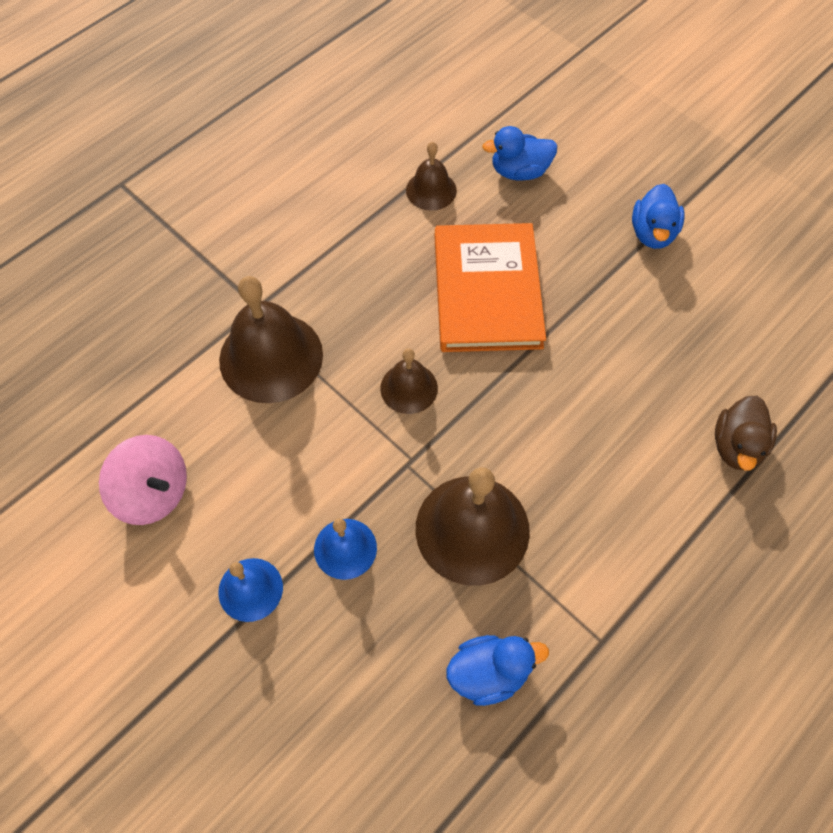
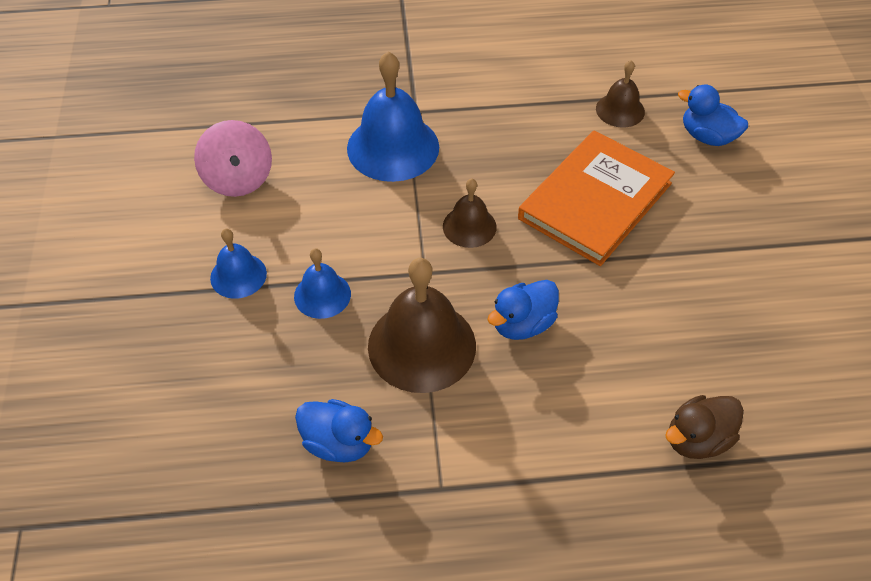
camera: 40 degrees right, 10 degrees down
brown bell [219,276,323,403] -> blue bell [347,51,439,182]
blue duck [632,184,685,249] -> blue duck moved to [487,280,559,340]

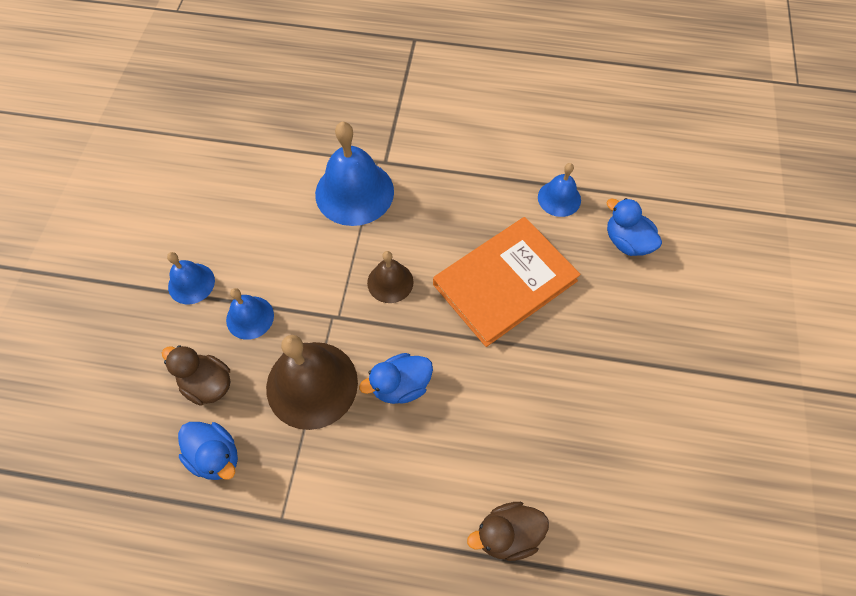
camera: 15 degrees right, 10 degrees up
pink spinning top [194,120,272,197] -> none
brown bell [596,60,645,128] -> blue bell [538,163,581,217]
none -> brown duck [162,345,231,406]

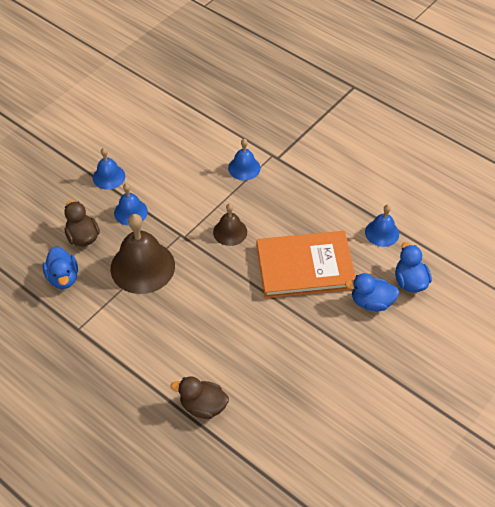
camera: 30 degrees right, 10 degrees down
blue bell [315,122,394,226] -> blue bell [228,139,260,180], size x0.55
blue duck [359,353,433,404] -> blue duck moved to [345,273,399,311]

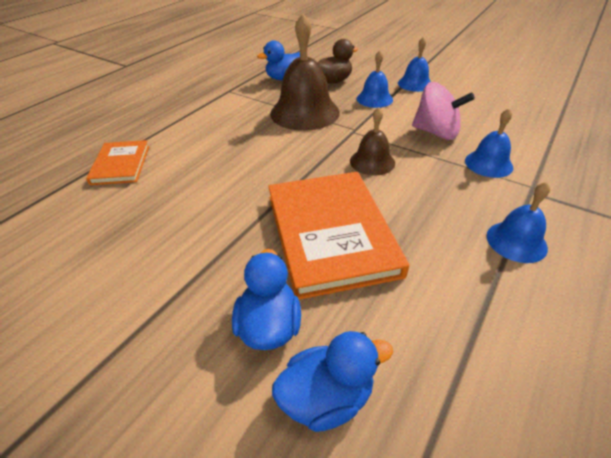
camera: 85 degrees right, 10 degrees down
brown duck [171,376,229,419] -> orange book [86,140,149,185]
blue bell [365,205,399,247] -> blue bell moved to [487,182,550,263]
none -> pink spinning top [412,82,475,140]

